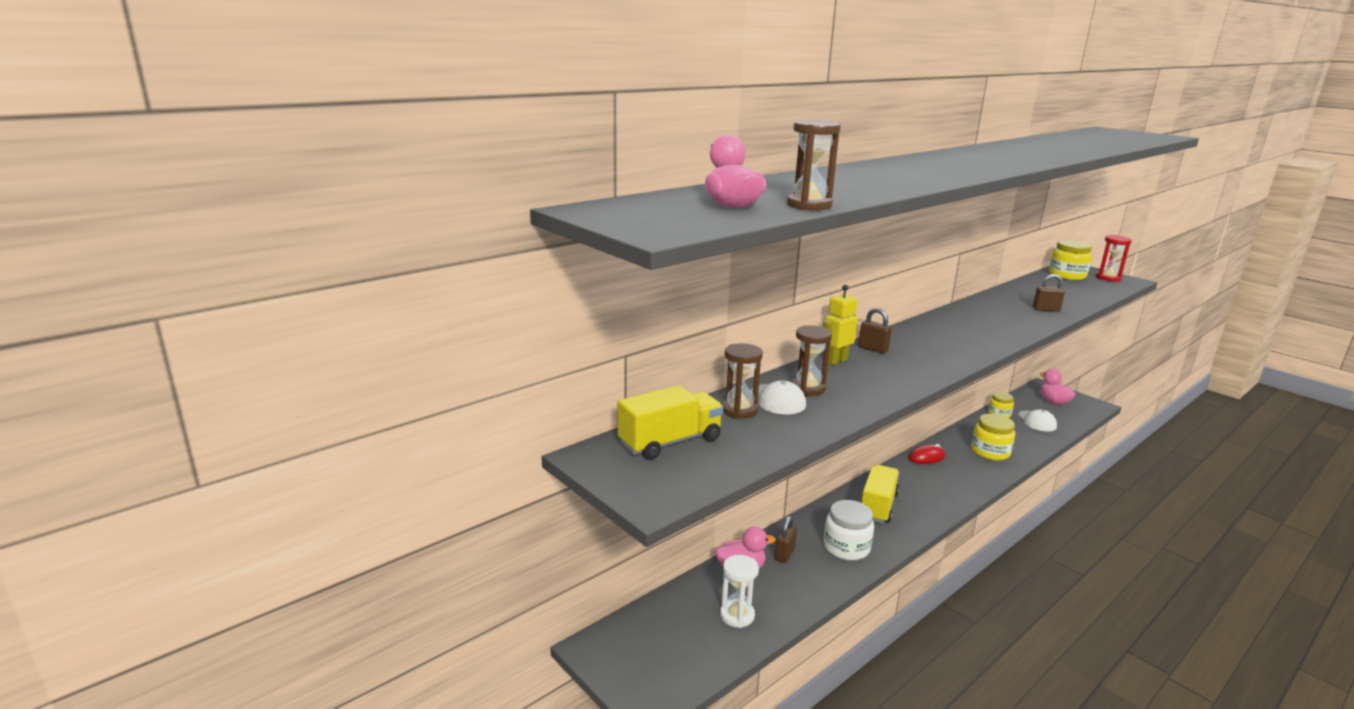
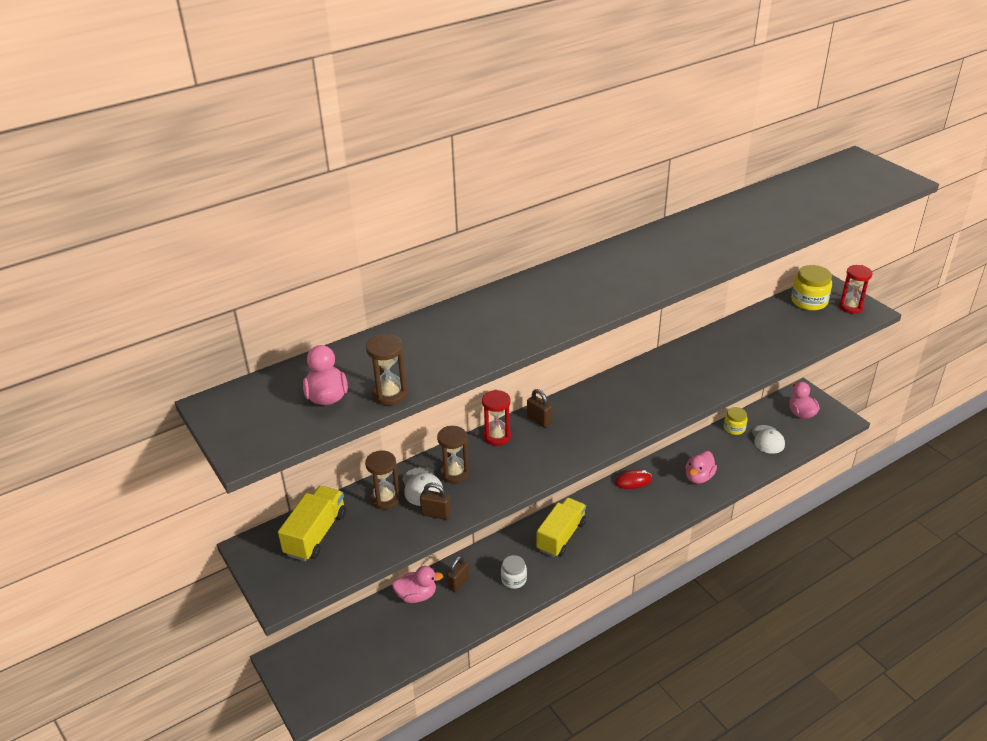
camera: 10 degrees right, 15 degrees up
yellow truck [617,385,723,459] -> yellow truck turned 45 degrees counterclockwise [278,486,346,561]
white hourglass [720,555,759,628] -> none
yellow robot [823,285,858,366] -> red hourglass [482,390,511,446]
white jar [824,500,874,560] -> white jar [501,555,527,589], size x0.65
yellow jar [971,414,1015,460] -> pink duck [685,451,717,484]
brown padlock [1033,274,1065,312] -> brown padlock moved to [420,483,451,520]

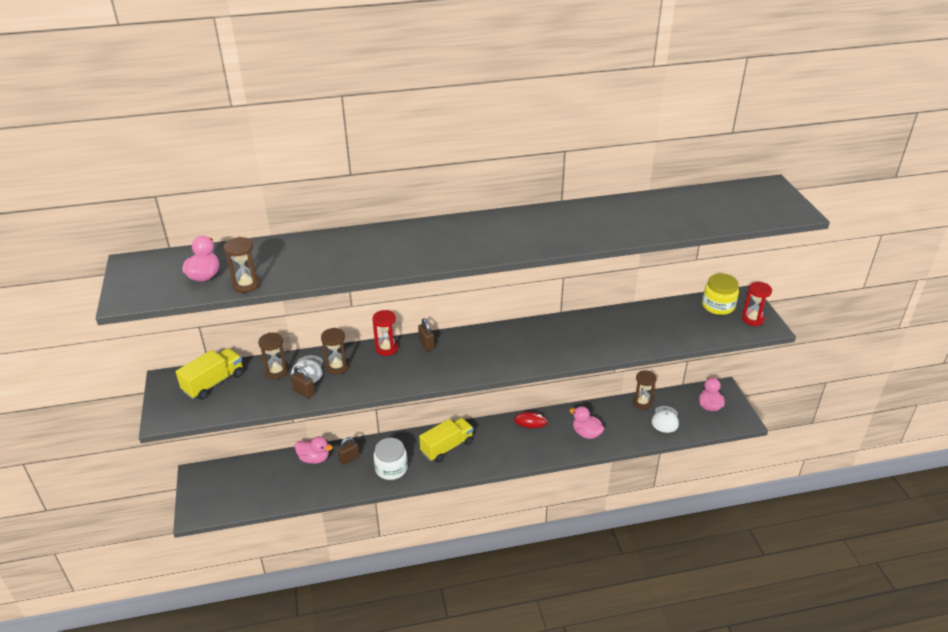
camera: 20 degrees right, 0 degrees up
white jar [501,555,527,589] -> white jar [374,438,408,480], size x1.55
pink duck [685,451,717,484] -> pink duck turned 75 degrees clockwise [569,406,604,439]
yellow jar [724,407,748,435] -> brown hourglass [633,370,657,409]

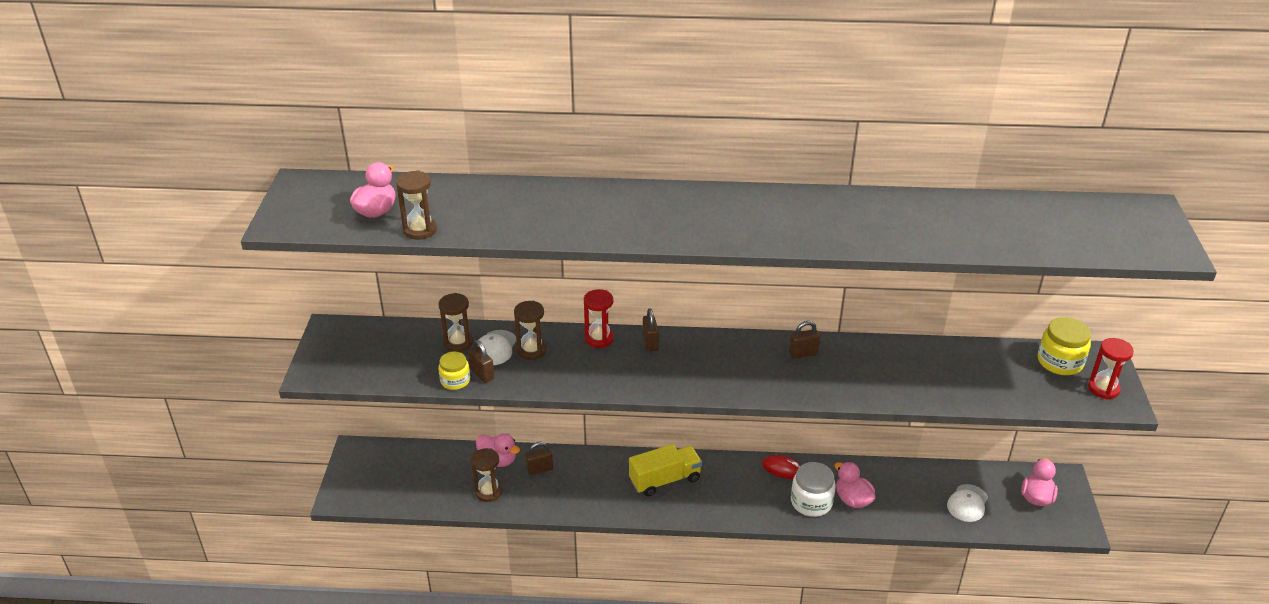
camera: 15 degrees right, 0 degrees up
yellow truck [175,348,243,399] -> none
white jar [374,438,408,480] -> white jar moved to [791,462,836,517]
brown hourglass [633,370,657,409] -> brown hourglass moved to [471,448,502,502]
none -> yellow jar [438,352,470,390]
none -> brown padlock [789,321,820,359]

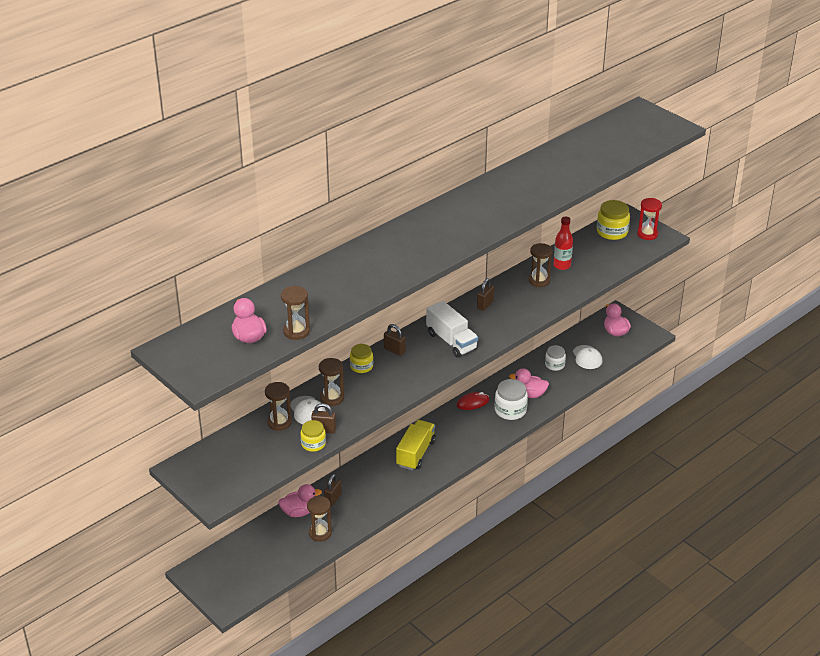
camera: 45 degrees left, 0 degrees up
red hourglass [584,289,614,348] -> yellow jar [350,344,373,373]
none -> white truck [426,301,478,358]
none -> brown hourglass [529,243,553,287]
none -> white jar [545,345,566,371]
none -> red bottle [554,216,573,270]

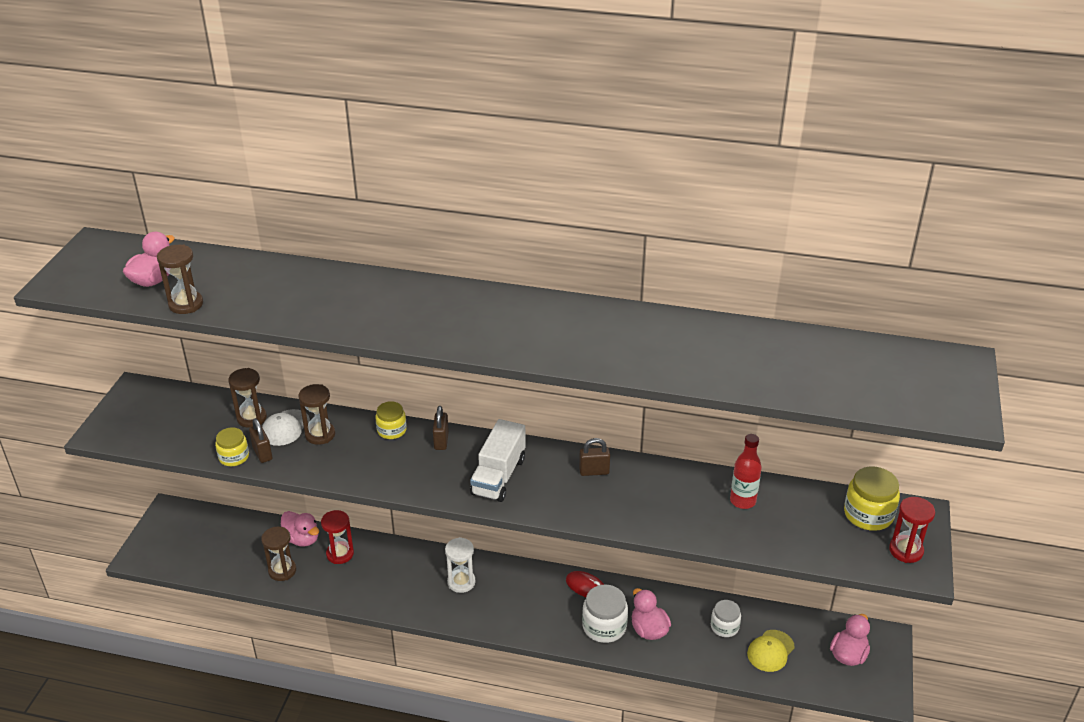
camera: 55 degrees right, 0 degrees up
brown padlock [324,474,342,506] -> red hourglass [321,510,354,564]
yellow truck [396,420,436,470] -> white hourglass [445,537,476,593]
brown hourglass [529,243,553,287] -> none
white cap [573,345,602,369] -> yellow cap [747,630,795,672]

